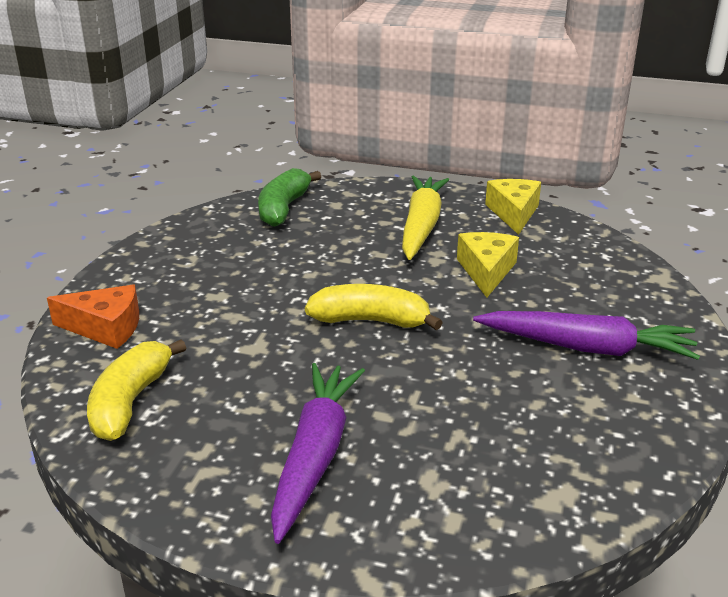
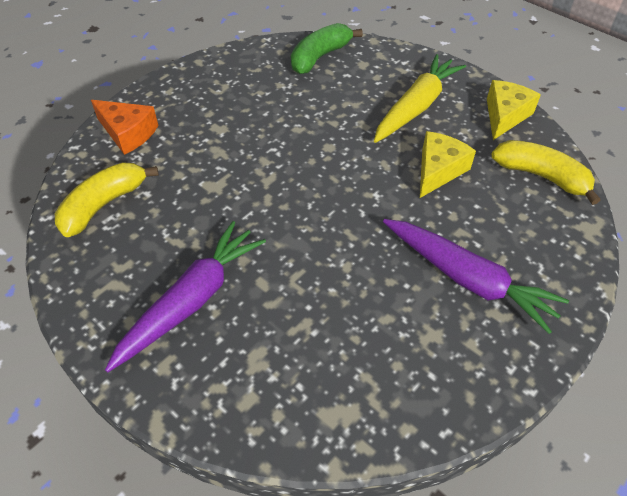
camera: 25 degrees right, 20 degrees up
yellow banana [305,284,443,330] -> yellow banana moved to [492,140,600,205]

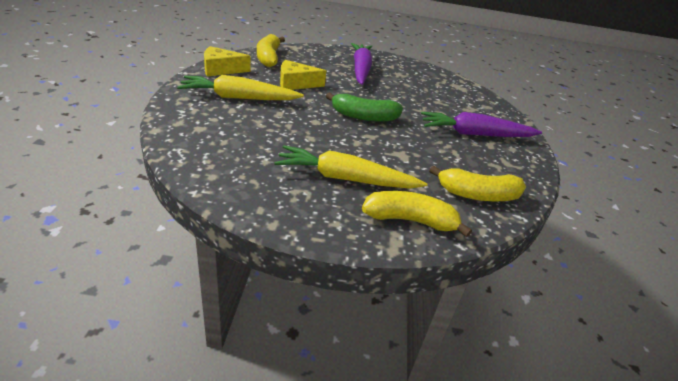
camera: 130 degrees left, 15 degrees down
orange cheese [91,100,158,155] -> yellow banana [362,191,472,237]
green banana [291,23,363,74] -> green banana moved to [326,92,403,122]
none -> yellow carrot [274,145,428,189]

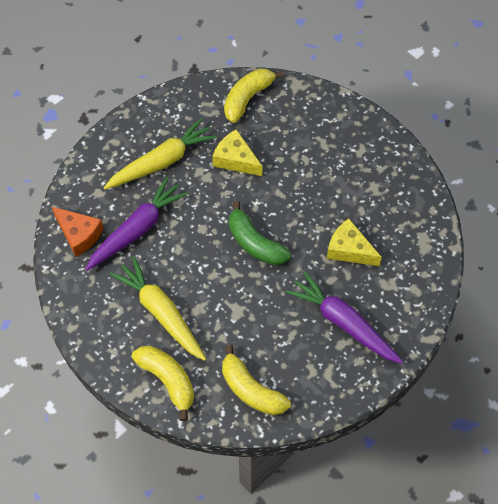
camera: 45 degrees right, 25 degrees up
yellow carrot [177,75,304,100] -> yellow carrot turned 105 degrees clockwise [104,118,217,190]
yellow cheese [204,46,250,77] -> yellow cheese moved to [327,219,382,266]
purple carrot [351,43,372,85] -> purple carrot moved to [85,177,188,271]
none -> orange cheese [52,207,104,257]

